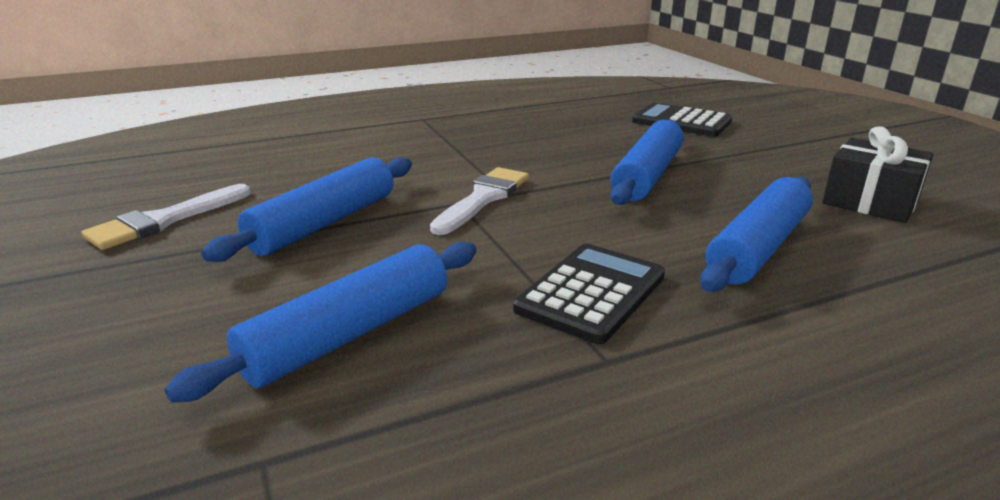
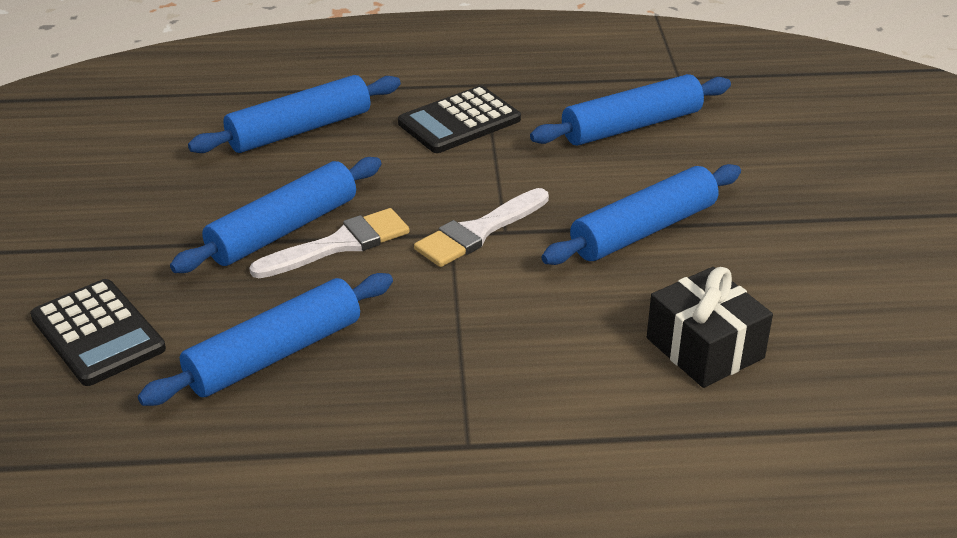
camera: 160 degrees left, 10 degrees up
white brush [82,184,251,250] -> white brush moved to [249,208,409,278]
black gift [822,126,934,223] -> black gift moved to [647,267,773,388]
none -> blue rolling pin [138,273,393,406]

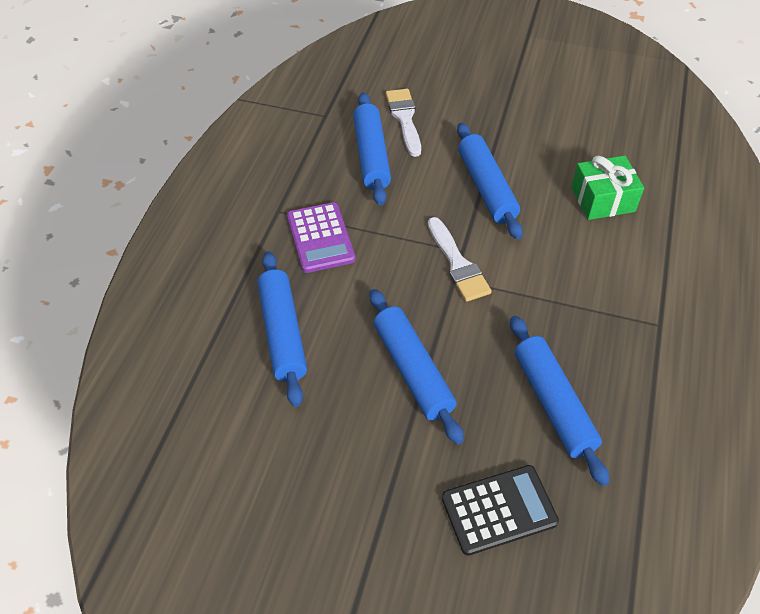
camera: 70 degrees left, 15 degrees up
white brush [249,208,409,278] -> white brush moved to [386,89,421,157]
black calculator [398,86,521,153] -> purple calculator [287,202,356,273]
black gift [647,267,773,388] -> green gift [571,155,644,220]

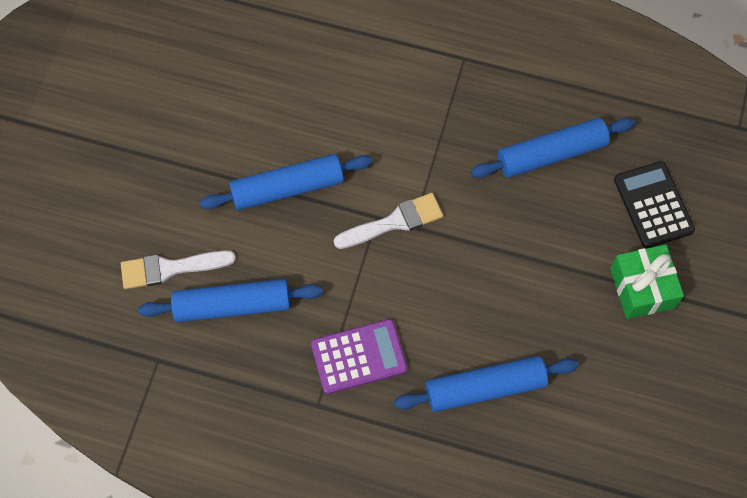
camera: 90 degrees left, 15 degrees up
blue rolling pin [370,289,464,444] -> none
green gift [571,155,644,220] -> green gift moved to [610,245,684,319]

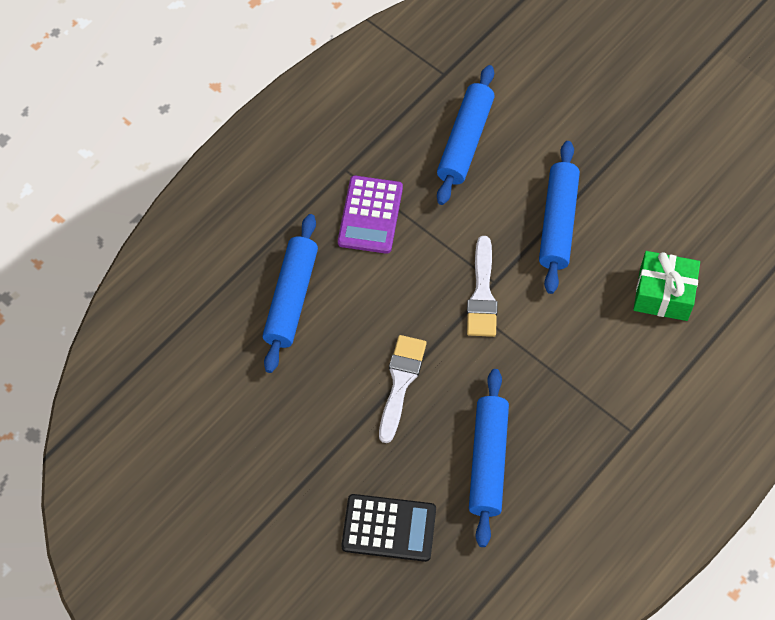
camera: 115 degrees right, 5 degrees down
white brush [121,250,236,289] -> white brush moved to [379,335,427,443]
green gift [610,245,684,319] -> green gift moved to [633,251,700,321]

